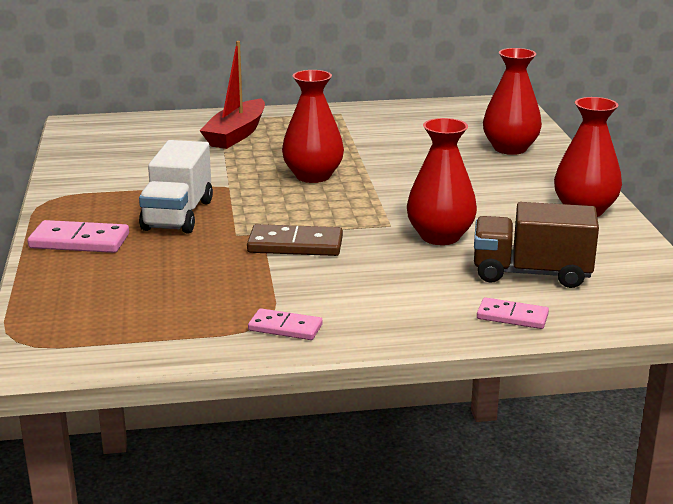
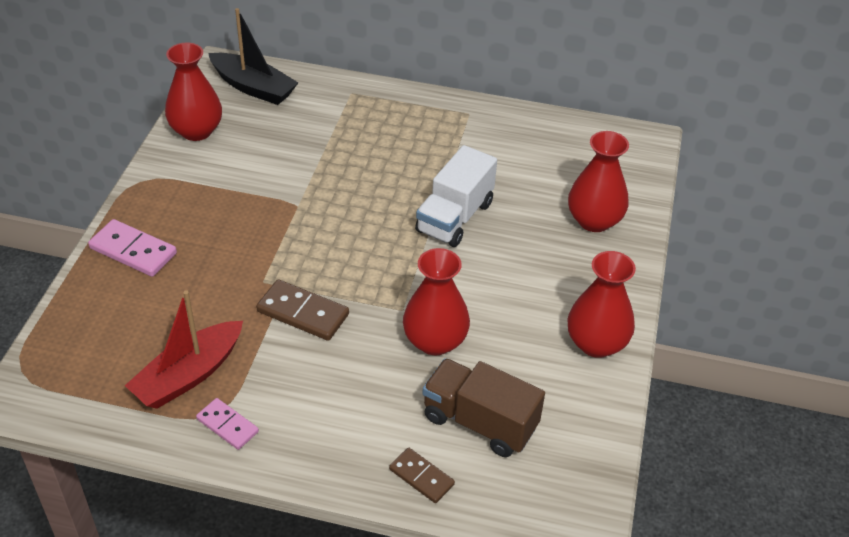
camera: 20 degrees right, 20 degrees up
white truck [139,140,213,234] -> white truck moved to [415,145,497,247]
red boat [200,41,265,149] -> red boat moved to [125,290,243,409]
red vase [282,70,344,183] -> red vase moved to [165,42,222,141]
pink domino [477,297,549,329] -> brown domino [389,448,455,503]
none -> black boat [208,8,298,105]

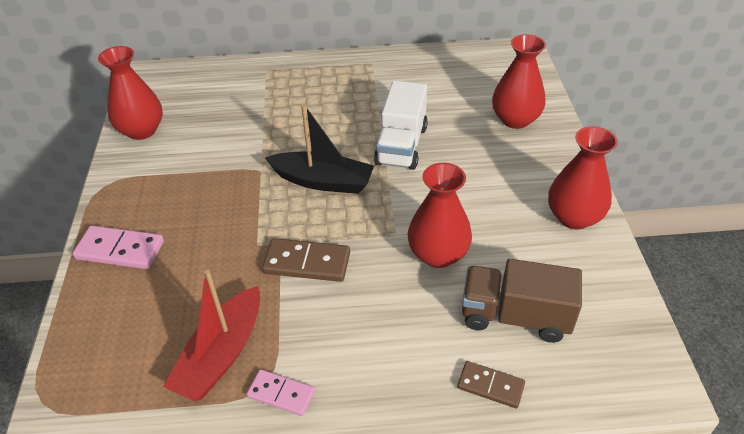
camera: 15 degrees left, 0 degrees up
black boat [208,8,298,105] -> black boat moved to [265,104,374,194]

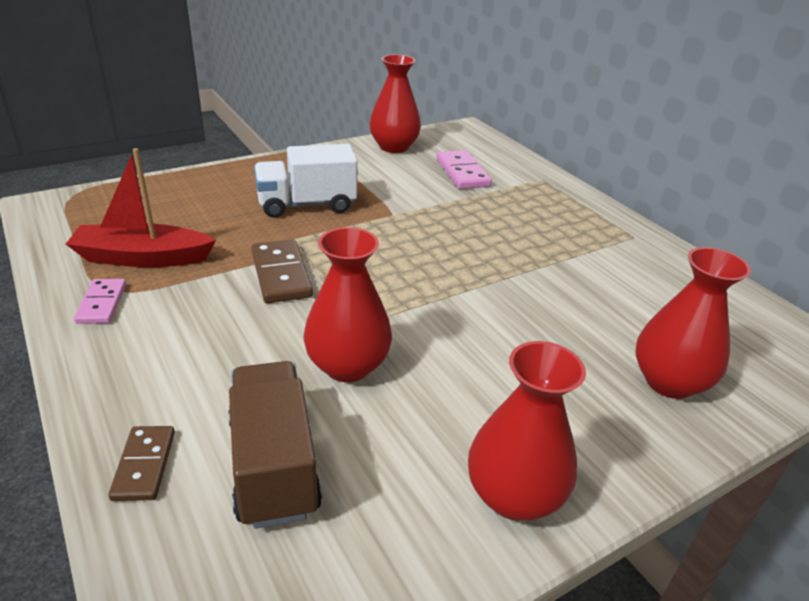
camera: 60 degrees right, 10 degrees down
pink domino [72,226,164,269] -> pink domino moved to [436,150,492,189]
black boat [265,104,374,194] -> none
white truck [374,80,428,170] -> white truck moved to [254,144,358,218]

